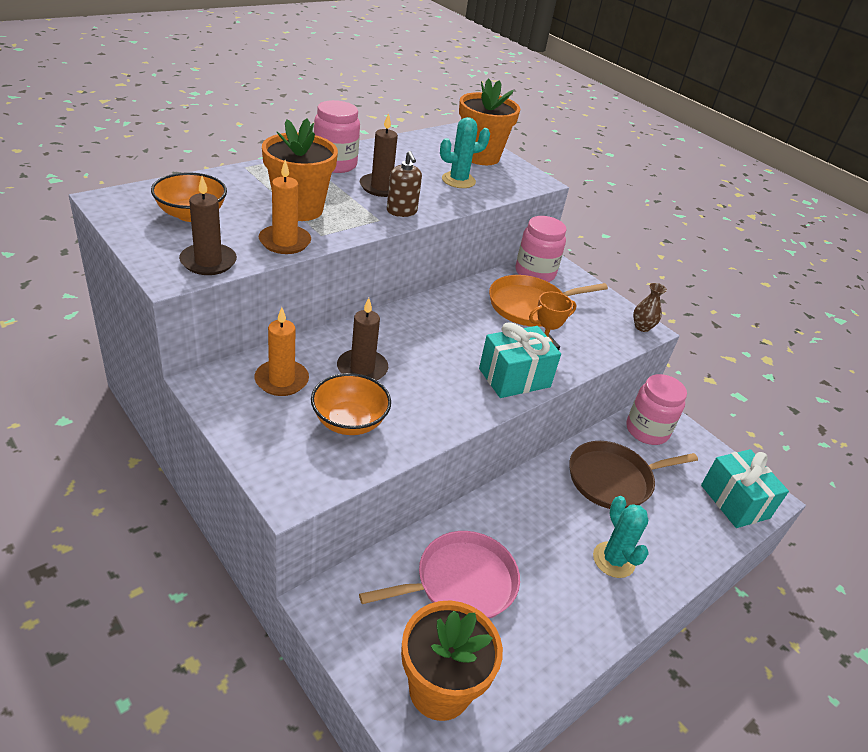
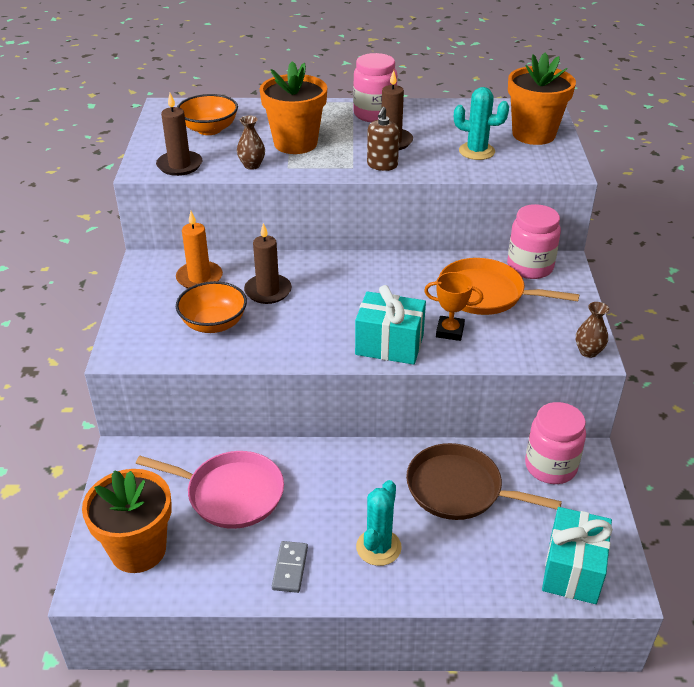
camera: 45 degrees right, 0 degrees up
orange candle [259,160,311,254] -> brown vase [237,116,265,170]
none -> grey domino [272,541,308,593]

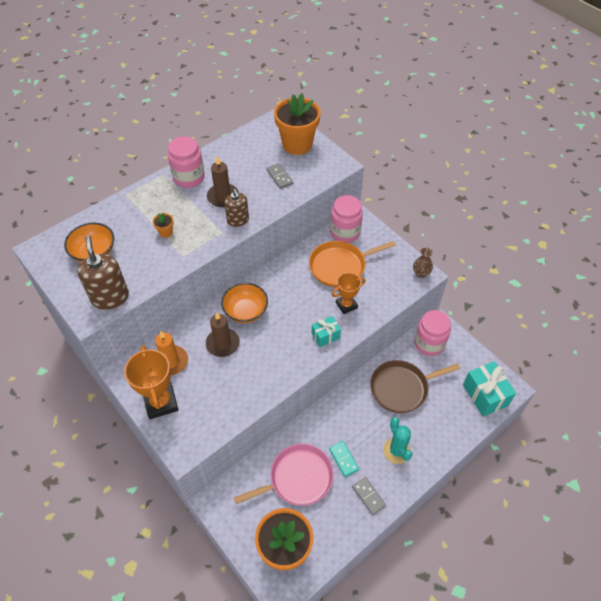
camera: 40 degrees left, 15 degrees up
brown candle [156,93,202,176] -> brown soap dispenser [78,235,129,310]
orange bowl [176,281,247,333] -> orange bowl moved to [221,283,268,323]
brown vase [237,116,265,170] -> none
orange flower pot [259,61,327,154] -> orange flower pot [153,213,174,238], size x0.40
turquoise gift [355,285,426,365] -> turquoise gift [312,316,341,347], size x0.58
turquoise cactus [454,87,509,160] -> grey domino [266,163,294,189]
none -> orange trophy [124,345,178,419]
none -> turquoise domino [329,441,359,477]

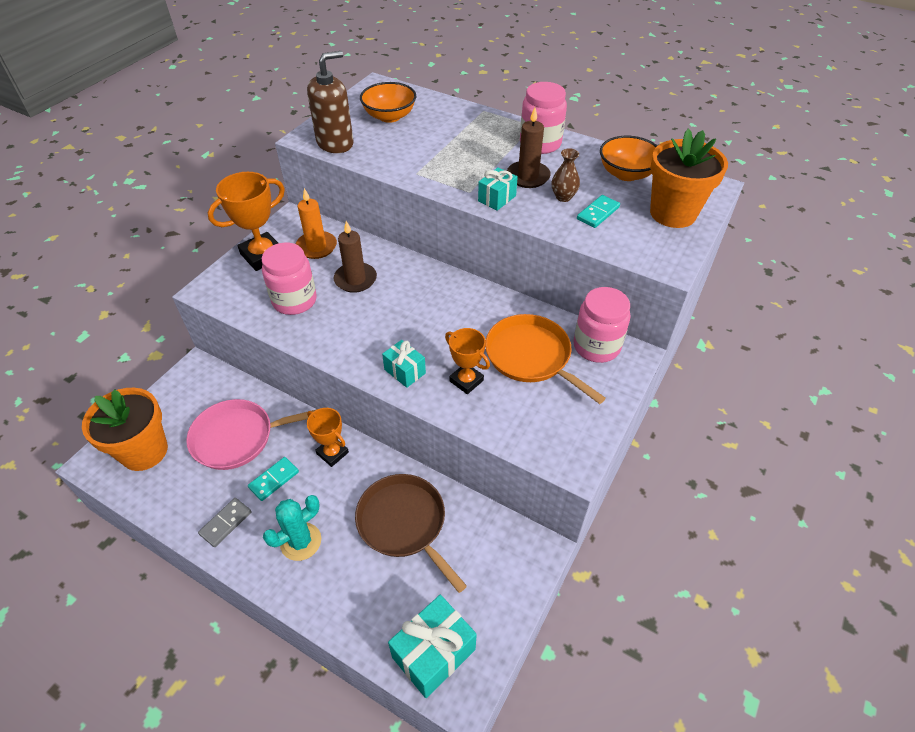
camera: 70 degrees right, 5 degrees down
orange flower pot [153,213,174,238] -> none
orange bowl [221,283,268,323] -> orange bowl moved to [600,136,657,181]
brown soap dispenser [224,189,249,227] -> turquoise gift [478,167,518,211]
pink pan [234,444,334,506] -> pink pan turned 120 degrees clockwise [186,399,317,470]
grey domino [266,163,294,189] -> turquoise domino [577,195,620,228]
brown vase [413,247,433,278] -> brown vase moved to [552,148,580,202]
pink jar [414,310,451,356] -> pink jar moved to [262,243,317,315]
none -> orange trophy [307,408,349,467]

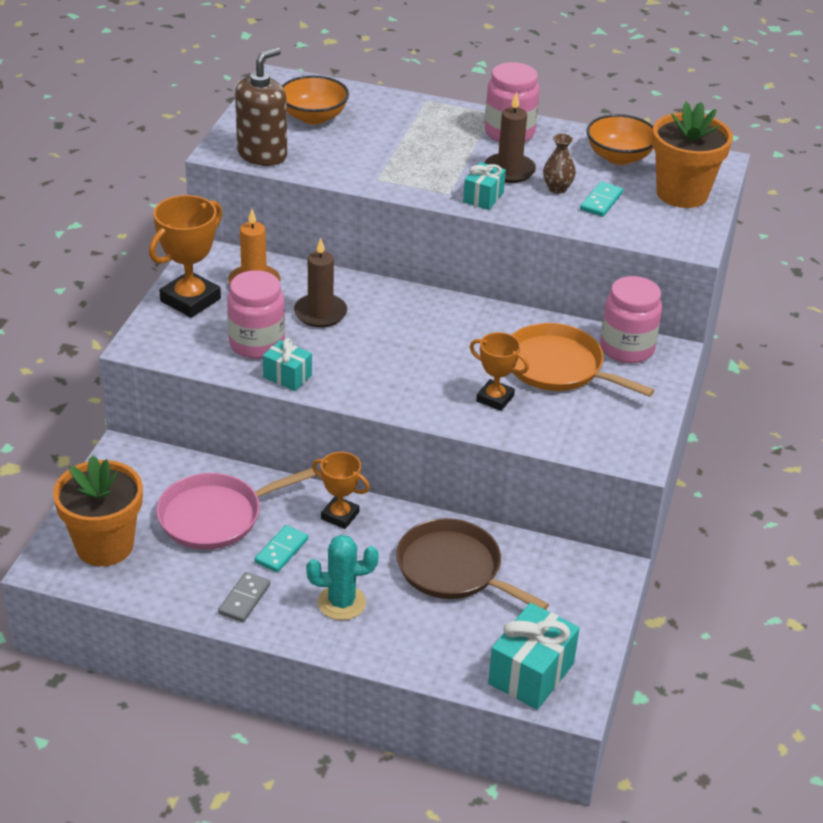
camera: 15 degrees left, 10 degrees down
turquoise cactus [263,495,321,561] -> turquoise cactus turned 45 degrees clockwise [306,535,379,620]
turquoise gift [382,340,426,388] -> turquoise gift moved to [263,338,312,391]

